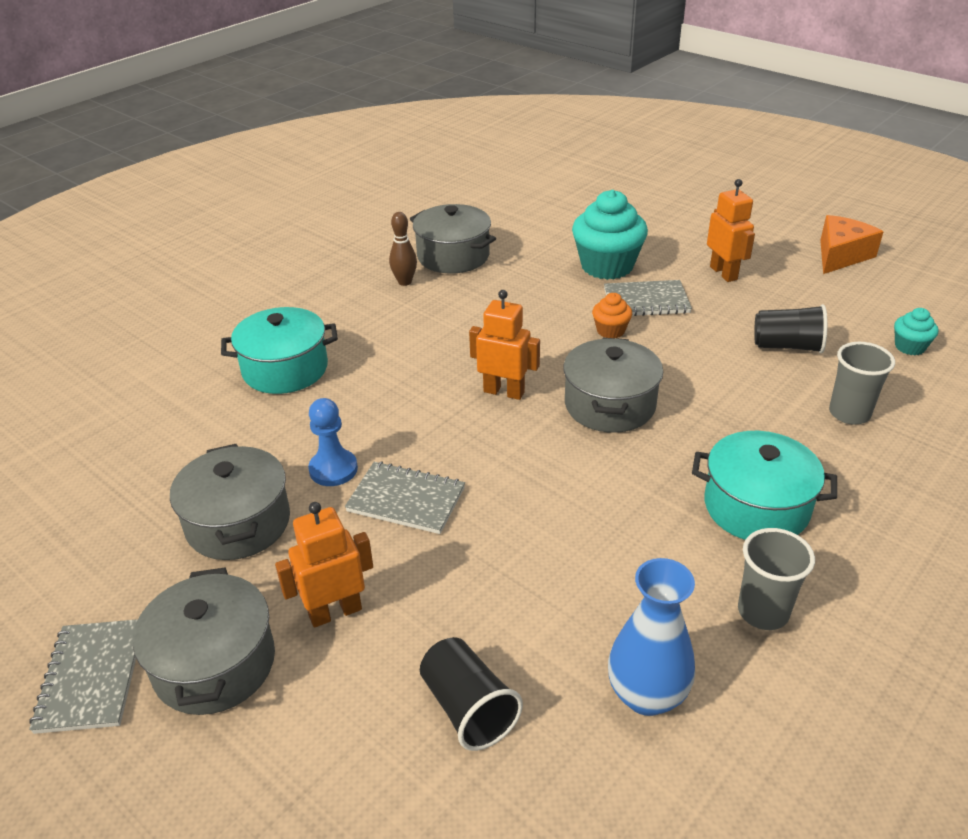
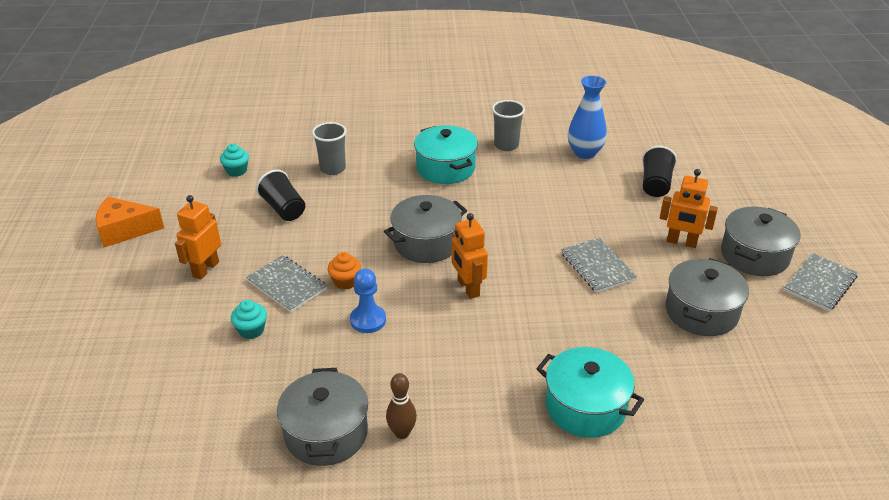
camera: 135 degrees left, 0 degrees up
blue pawn [308,398,358,486] -> blue pawn moved to [350,268,386,333]
turquoise cupcake [572,190,648,280] -> turquoise cupcake [231,300,267,339], size x0.49

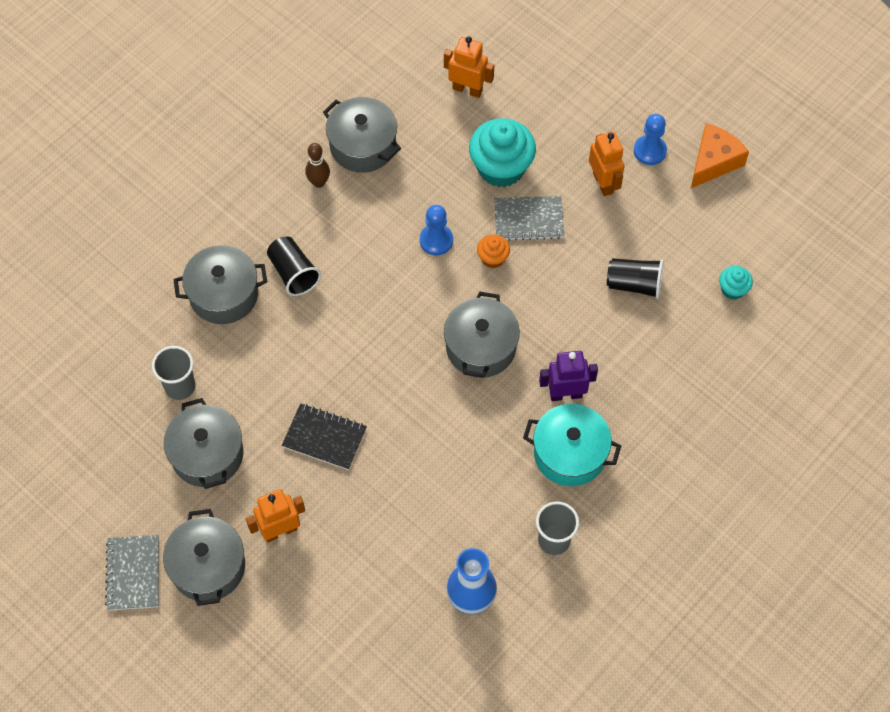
camera: 135 degrees right, 25 degrees up
turquoise cupcake [231,300,267,339] -> turquoise cupcake [469,118,536,187], size x2.06
grey cup [312,122,347,175] -> grey cup moved to [152,346,195,400]
orange robot [452,213,488,299] -> orange robot moved to [444,36,494,98]
turquoise pot [536,347,644,438] -> grey pot [173,245,267,324]
grey notebook [561,237,637,293] -> black notebook [282,403,367,470]
black cup [642,146,677,197] -> black cup moved to [267,237,321,296]
none -> purple robot [539,351,598,401]
none -> blue pawn [634,114,667,165]

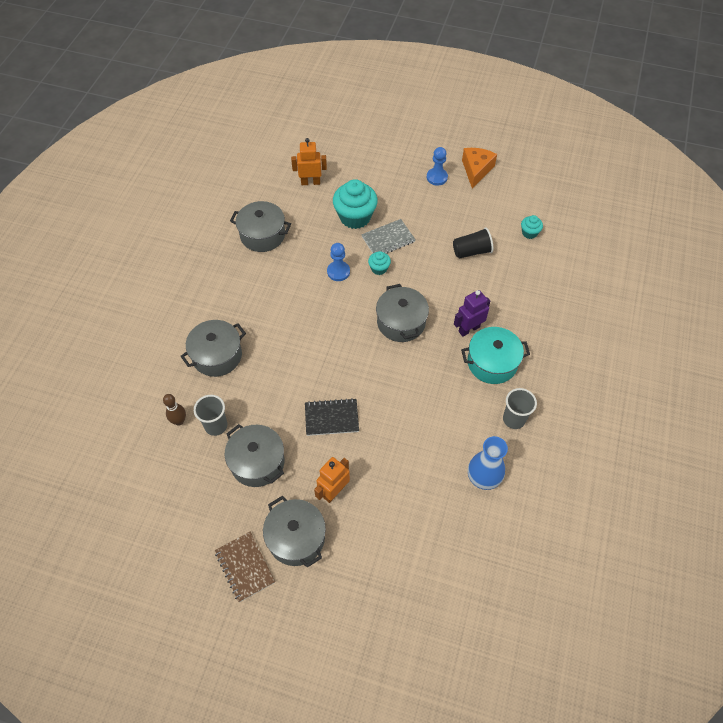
camera: 25 degrees left, 5 degrees down
grey notebook [105,535,159,611] -> brown notebook [215,532,275,602]
black cup [267,237,321,296] -> none
brown bowling pin [305,143,330,188] -> brown bowling pin moved to [163,394,186,425]
orange cupcake [477,234,510,268] -> turquoise cupcake [368,251,391,275]
orange robot [589,131,624,196] -> none

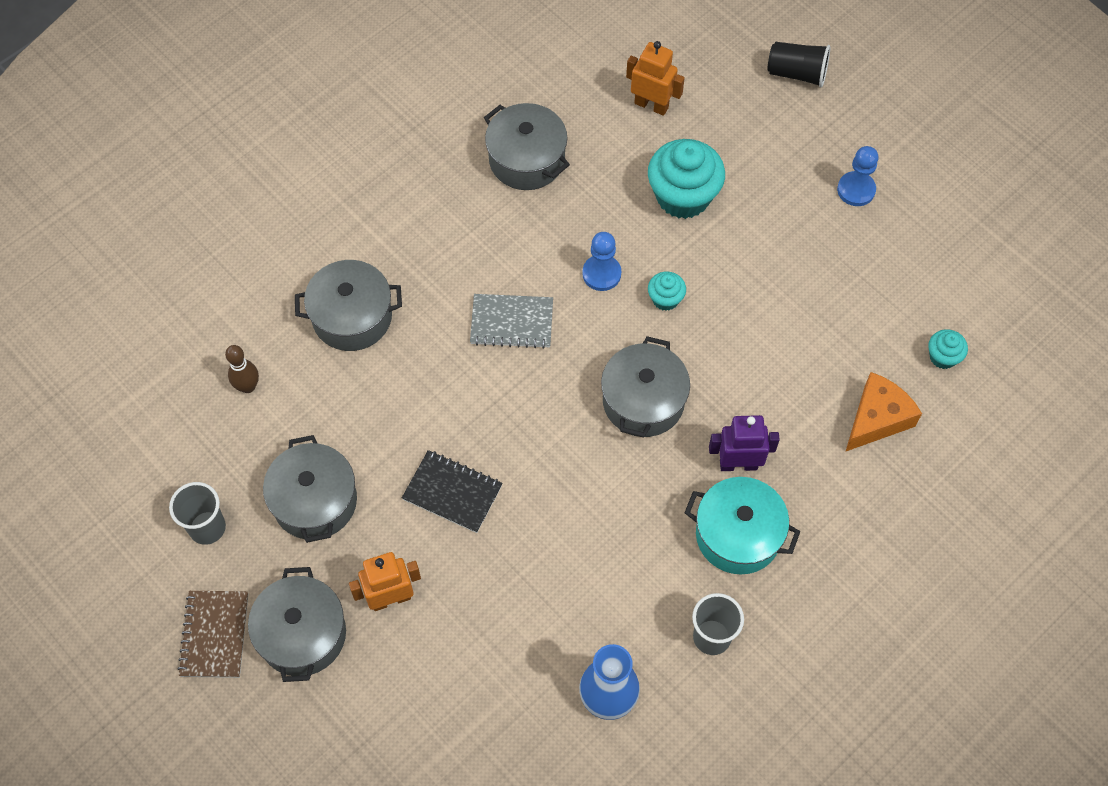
camera: 30 degrees right, 5 degrees up
grey cup [194,395,227,436] -> grey cup moved to [169,482,226,545]
grey notebook [361,219,416,254] -> grey notebook moved to [470,294,553,349]
black cup [453,228,493,259] -> black cup moved to [767,42,830,88]
orange cheese [462,148,497,189] -> orange cheese moved to [845,372,922,452]

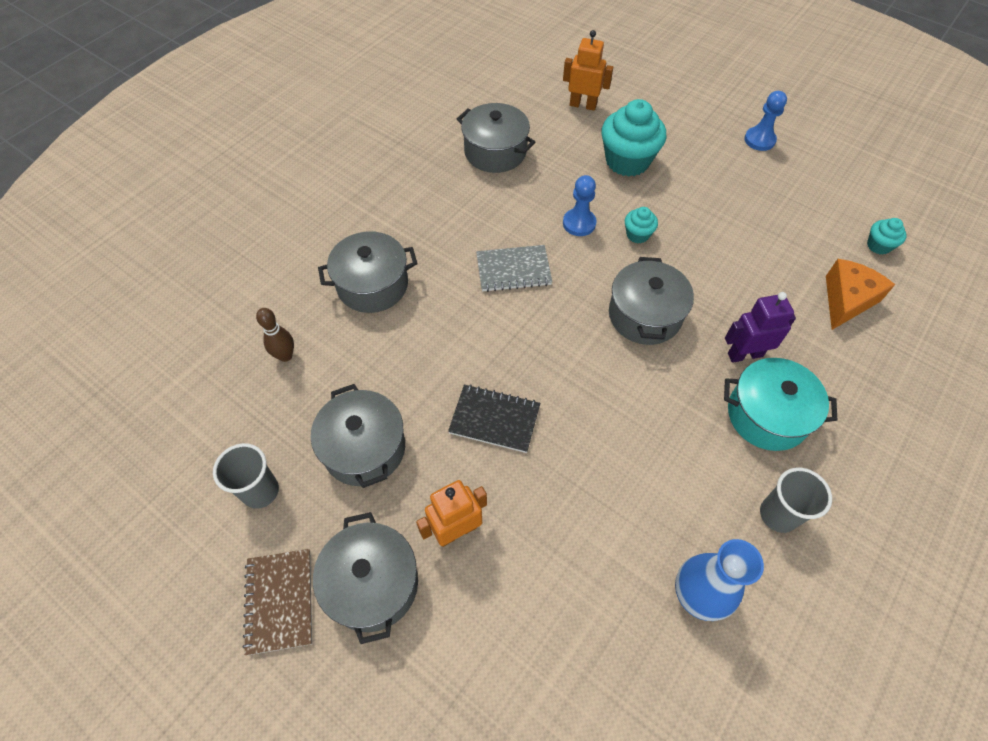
camera: 10 degrees left, 5 degrees down
black cup [767,42,830,88] -> none

